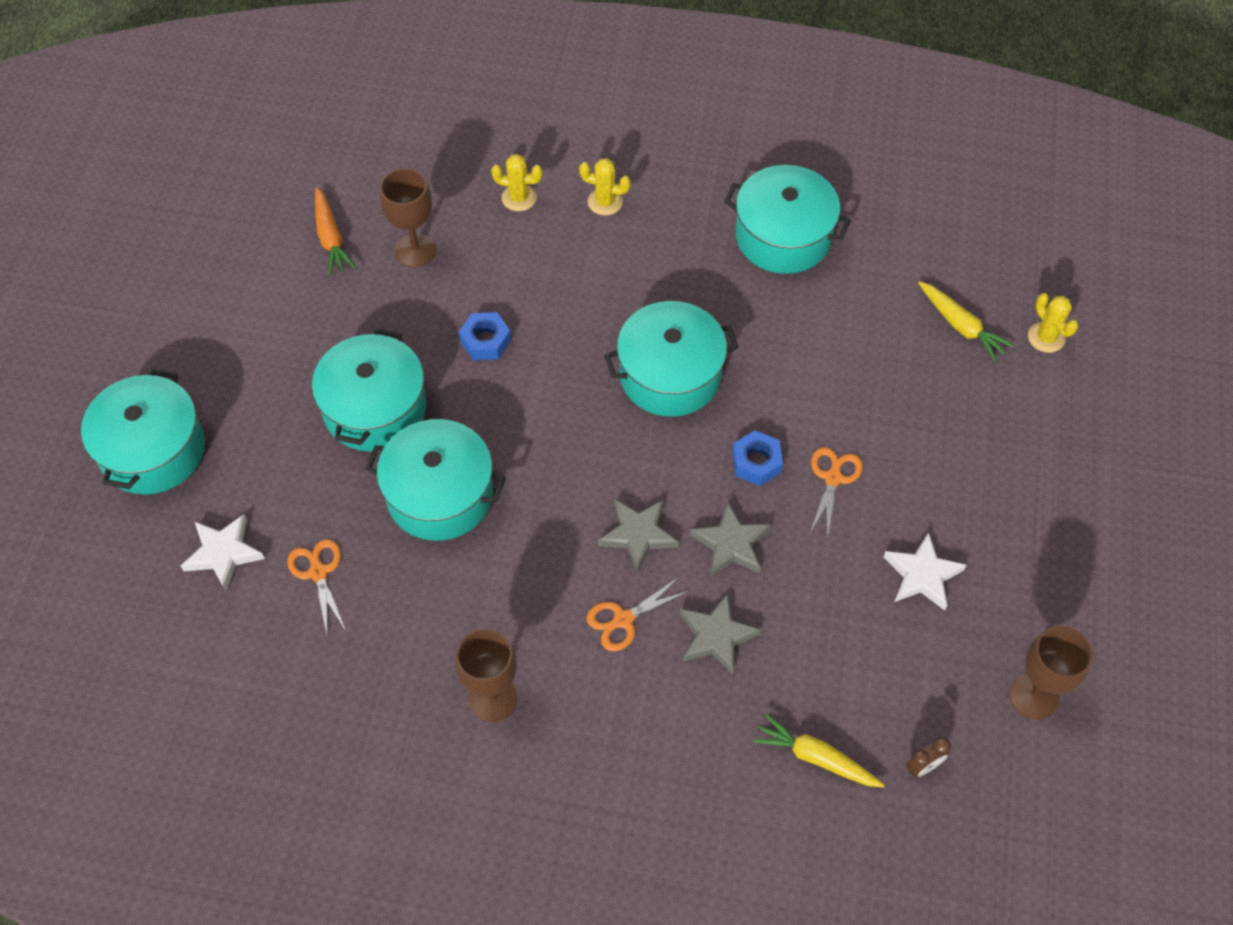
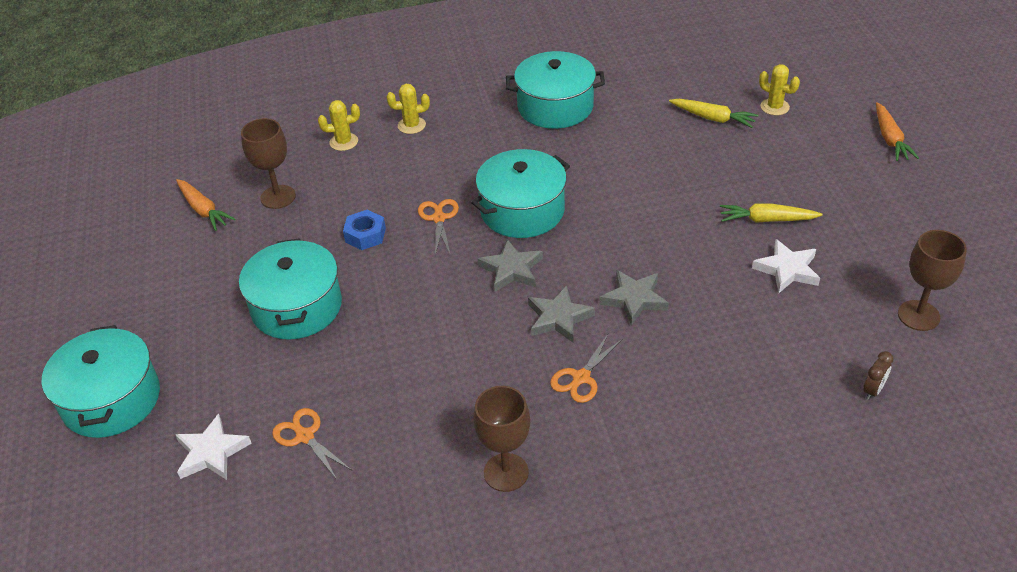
camera: 20 degrees left, 15 degrees down
turquoise pot [365,419,506,541] -> none
grey star [680,593,761,675] -> grey star moved to [478,239,543,292]
blue nut [732,430,783,486] -> none
yellow carrot [753,713,885,788] -> yellow carrot moved to [720,203,823,223]
orange scissors [809,447,863,540] -> orange scissors moved to [418,199,459,256]
none -> orange carrot [876,102,919,161]

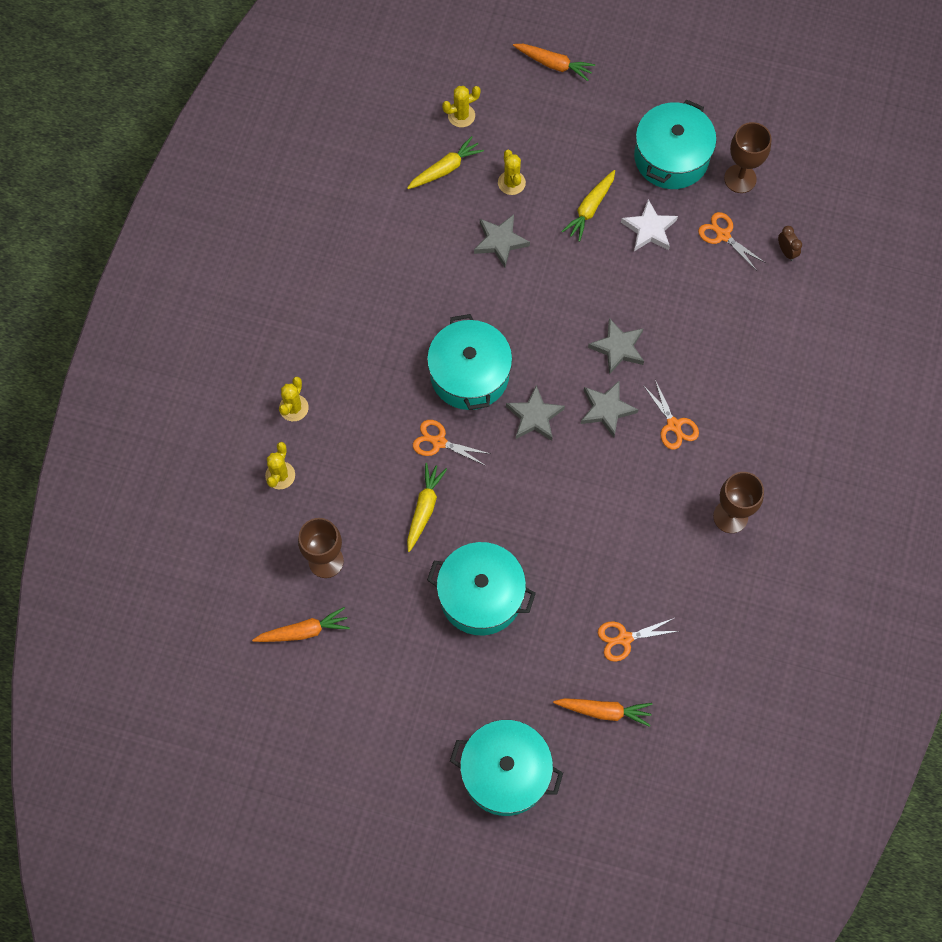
camera: 65 degrees left, 25 degrees up
white star [176,414,252,480] -> orange carrot [553,698,652,727]
blue nut [343,210,386,250] -> yellow carrot [407,463,447,552]
turquoise pot [506,51,605,129] -> turquoise pot moved to [634,100,717,189]
none -> grey star [474,214,530,267]
none -> yellow cactus [498,150,526,195]
none -> orange scissors [698,212,765,271]

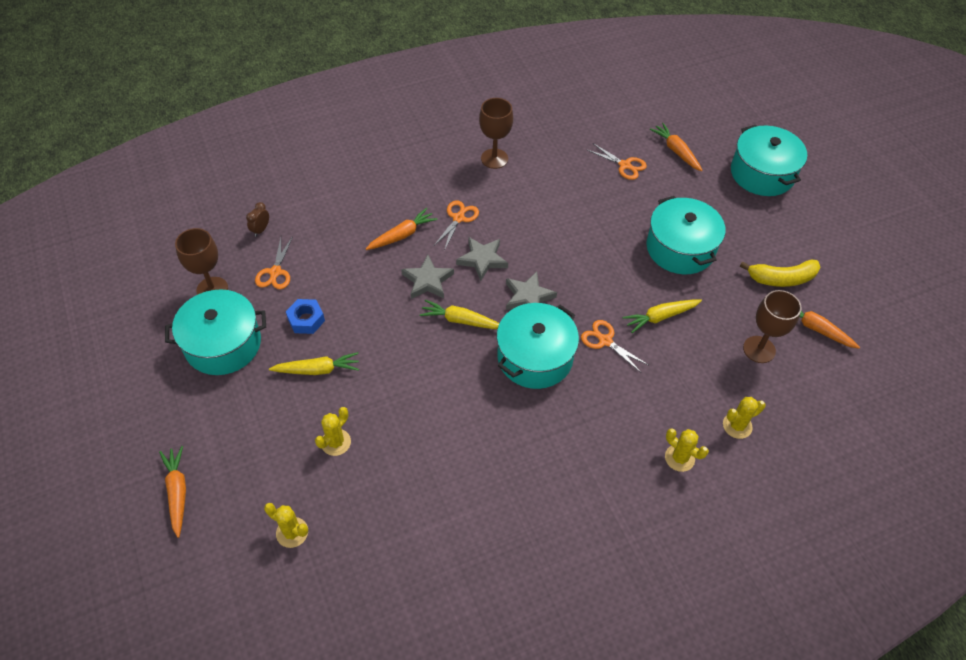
camera: 130 degrees left, 15 degrees down
yellow cactus [279,377,309,421] -> yellow cactus turned 60 degrees clockwise [665,428,709,472]
yellow carrot [407,136,484,189] -> yellow carrot moved to [419,299,500,329]
orange scissors [413,420,490,466] -> orange scissors turned 150 degrees clockwise [581,320,648,372]
grey star [474,214,530,267] -> none
white star [621,199,678,251] -> blue nut [286,299,325,334]
none -> orange carrot [366,208,438,250]
none -> yellow banana [740,259,821,287]

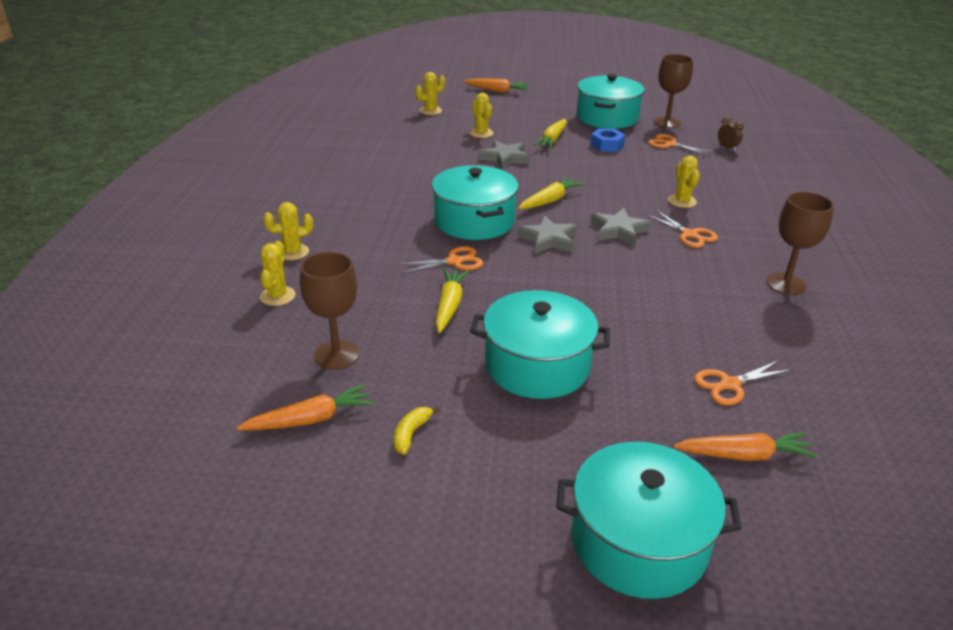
camera: 120 degrees right, 20 degrees down
orange carrot [366,208,438,250] -> yellow cactus [668,156,700,208]
grey star [401,255,454,299] -> grey star moved to [479,140,530,170]
yellow banana [740,259,821,287] -> yellow banana [394,406,441,455], size x0.55

